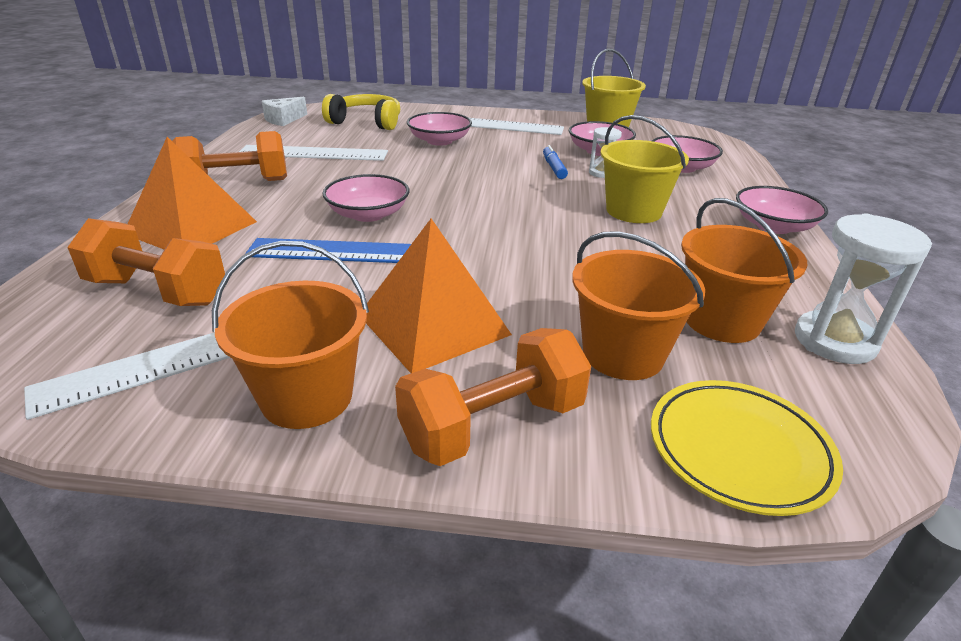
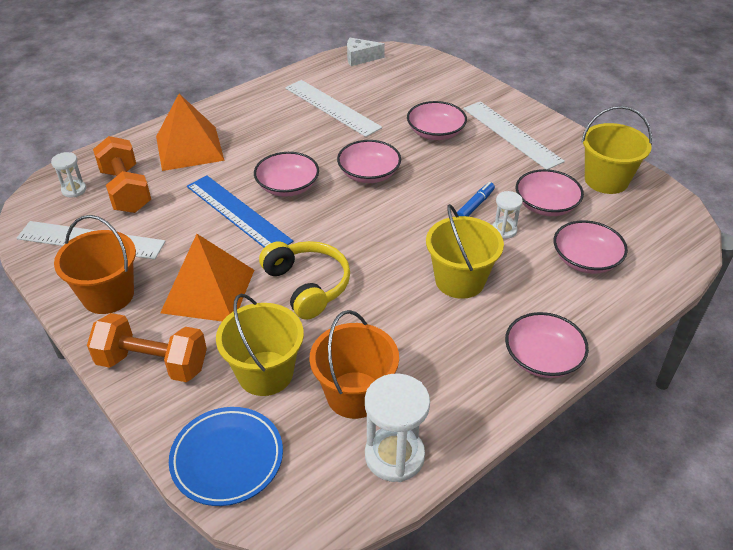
camera: 45 degrees right, 10 degrees up
orange dumbbell [172,131,287,181] -> none
yellow headphones [322,94,400,130] -> yellow headphones moved to [259,241,350,320]
orange bucket [572,231,705,380] -> yellow bucket [216,294,304,396]
yellow plate [651,380,843,516] -> blue plate [169,407,283,506]
none -> white hourglass [51,152,86,198]
none -> pink bowl [337,140,401,183]

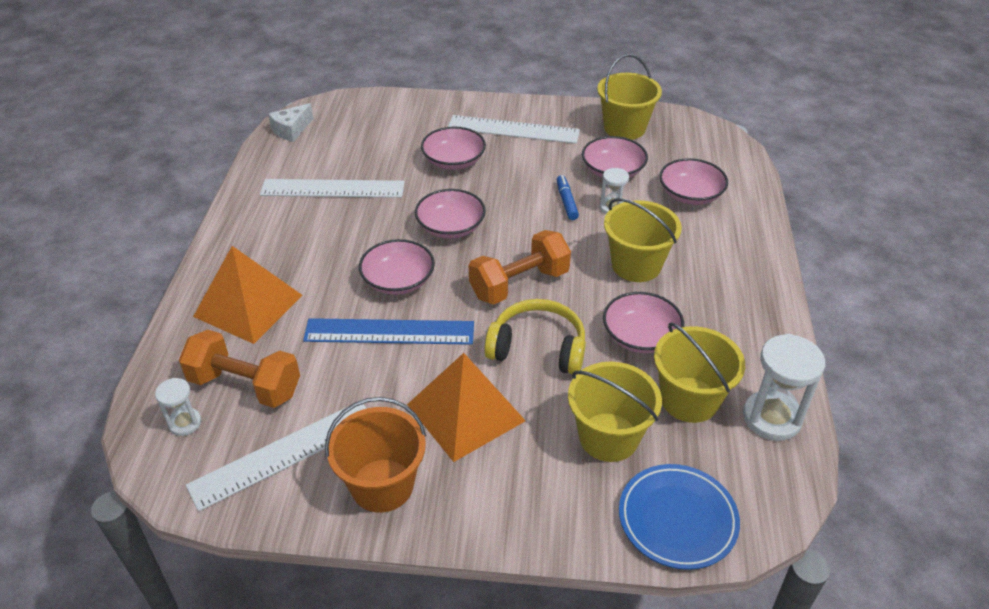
camera: 45 degrees left, 0 degrees up
orange dumbbell [87,313,207,382] -> orange dumbbell moved to [469,230,571,305]
orange bucket [310,310,399,419] -> yellow bucket [654,322,745,423]
pink bowl [505,312,589,378] -> pink bowl moved to [603,292,684,353]

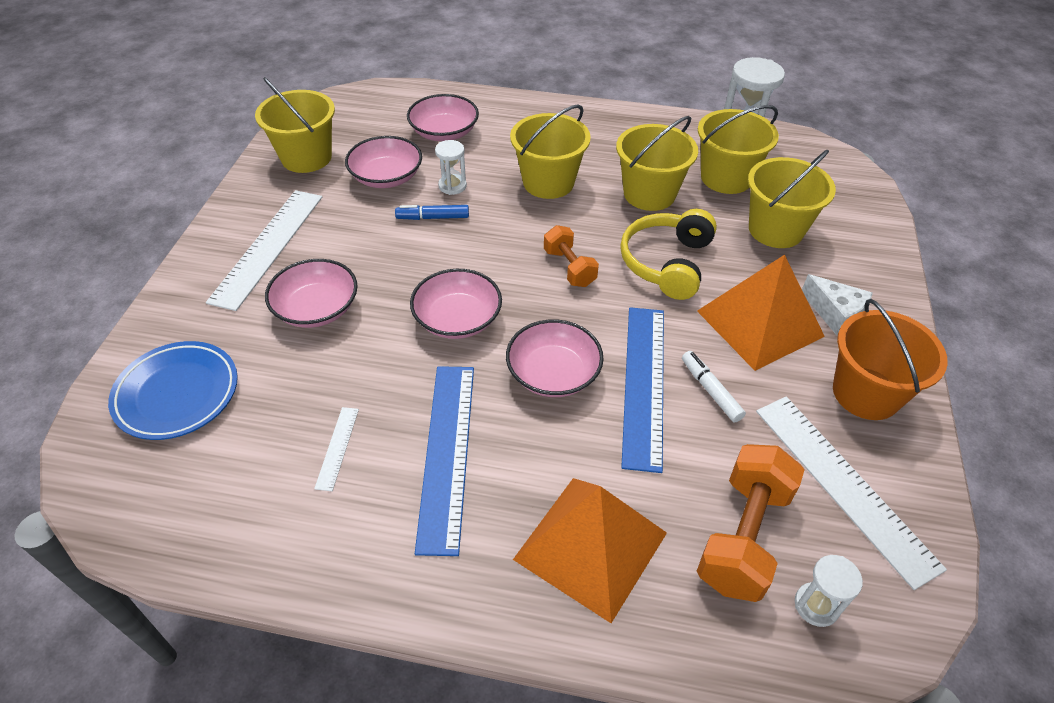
camera: 85 degrees left, 5 degrees up
white ruler [260,179,405,198] -> white ruler [314,407,359,491], size x0.45
white cheese [268,103,314,142] -> white cheese moved to [802,274,873,336]
orange dumbbell [469,230,571,305] -> orange dumbbell [544,225,599,287], size x0.60
pink bowl [603,292,684,353] -> yellow bucket [616,116,698,211]
blue plate [619,464,740,570] -> blue plate moved to [108,341,238,440]
none -> blue ruler [415,366,474,556]
none -> white marker [682,351,746,422]

